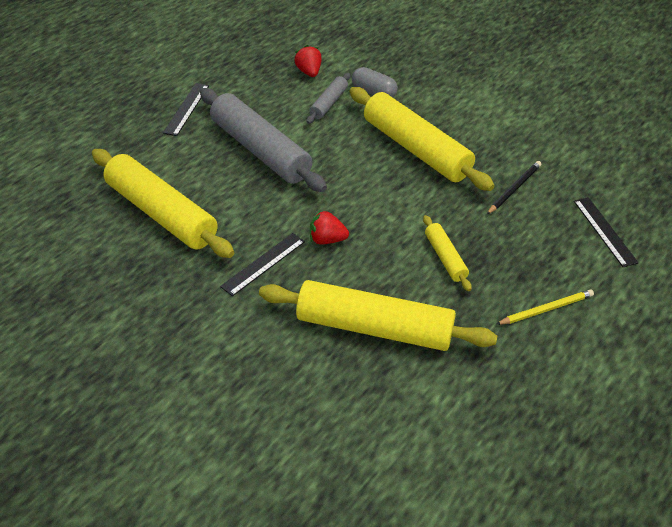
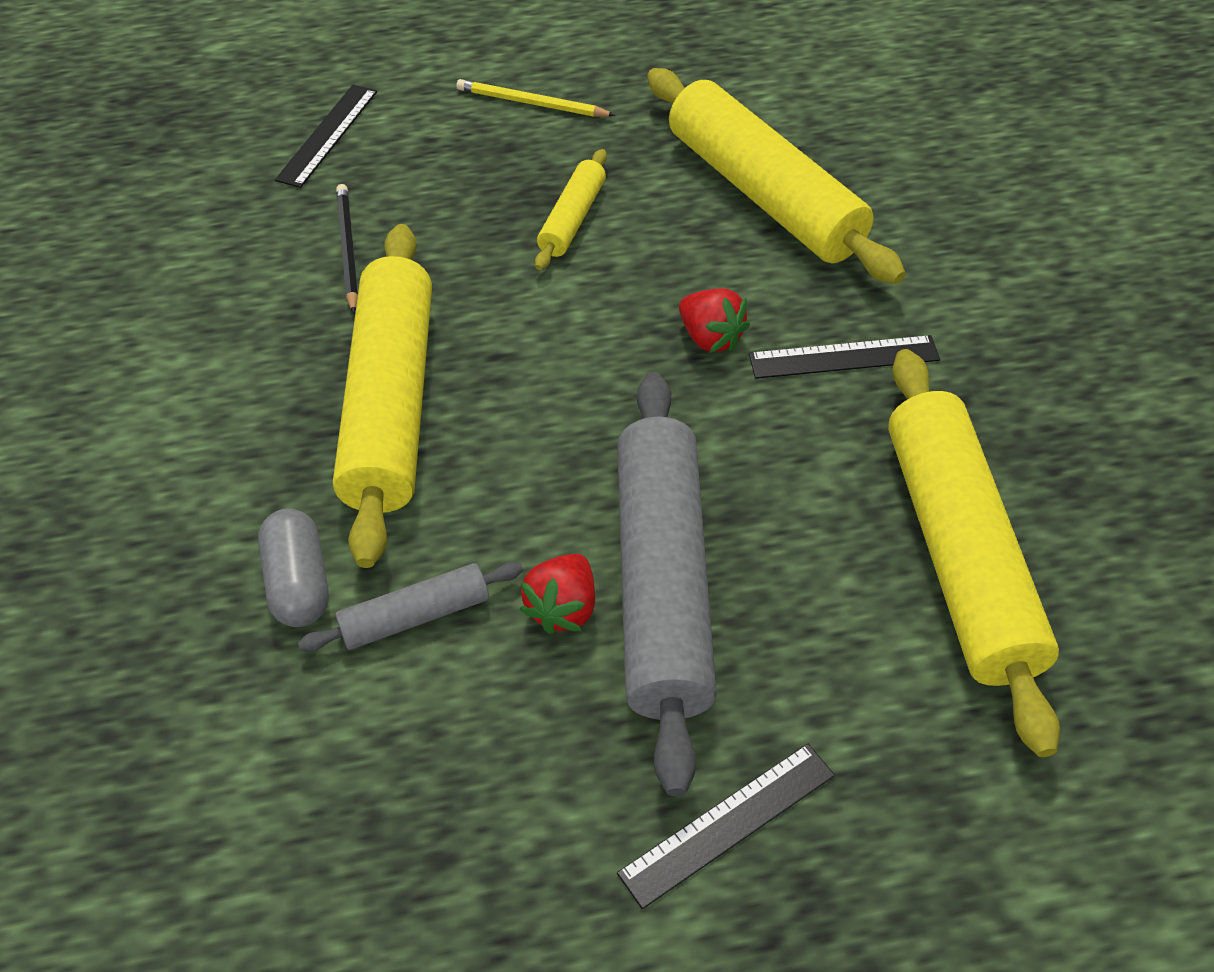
camera: 140 degrees left, 5 degrees up
red strawberry [294,45,322,77] -> red strawberry moved to [520,554,595,634]
black pencil [487,161,541,214] -> black pencil turned 90 degrees clockwise [336,184,358,314]

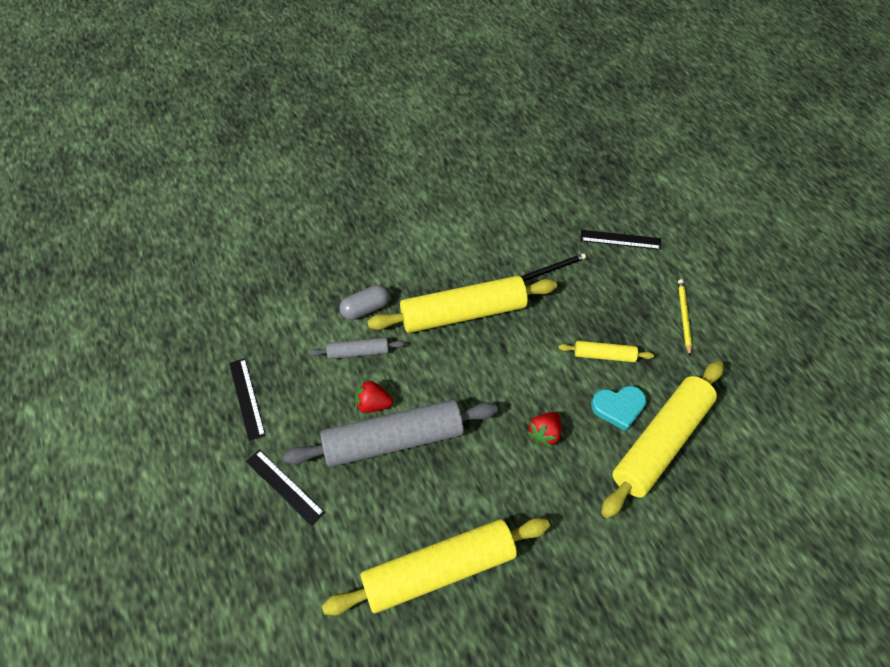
camera: 75 degrees right, 5 degrees up
grey rolling pin [298,562,523,652] -> grey rolling pin turned 60 degrees counterclockwise [310,337,405,359]
black ruler [749,335,940,379] -> black ruler moved to [229,358,266,441]
none -> turquoise heart [591,386,646,431]

